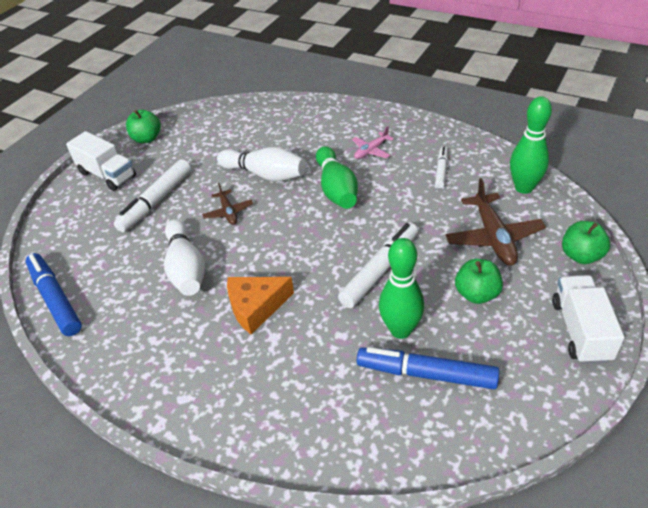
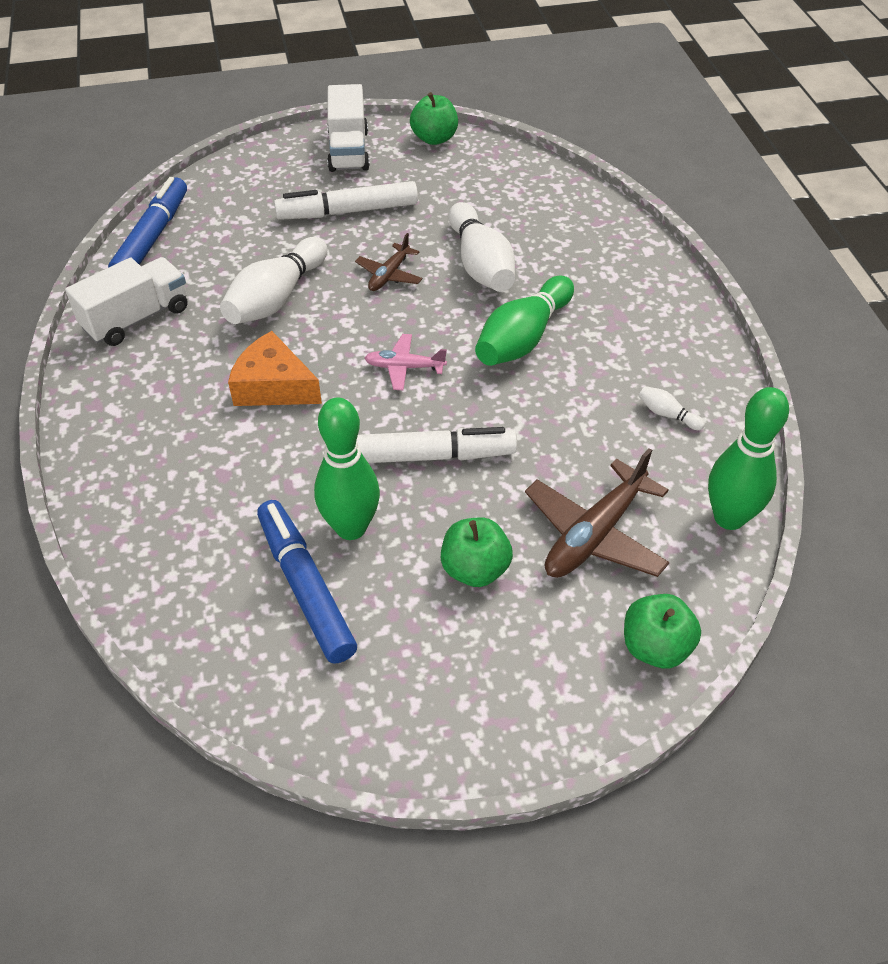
camera: 45 degrees right, 5 degrees up
pink plane [352,126,394,159] -> pink plane moved to [364,334,447,390]
white marker [435,147,448,188] -> white bowling pin [639,386,705,430]
white truck [552,275,625,364] -> white truck moved to [65,257,188,346]

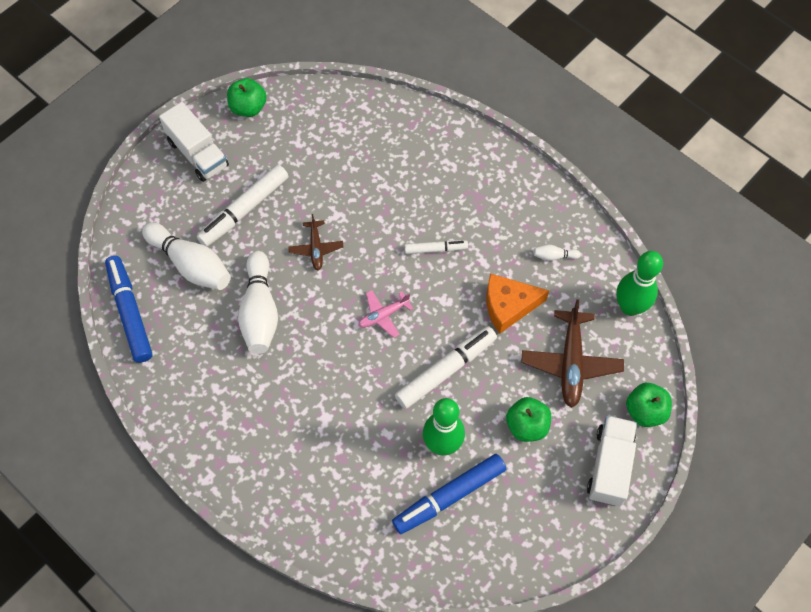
camera: 35 degrees left, 15 degrees up
white truck [65,257,188,346] -> white truck moved to [587,416,637,507]
orange cheese [228,331,322,406] -> orange cheese moved to [487,274,549,333]
blue marker [257,500,357,664] -> blue marker turned 60 degrees counterclockwise [392,454,506,534]
white bowling pin [449,202,515,292] -> white bowling pin moved to [142,223,231,290]
green bowling pin [475,276,574,366] -> white marker [404,240,468,254]

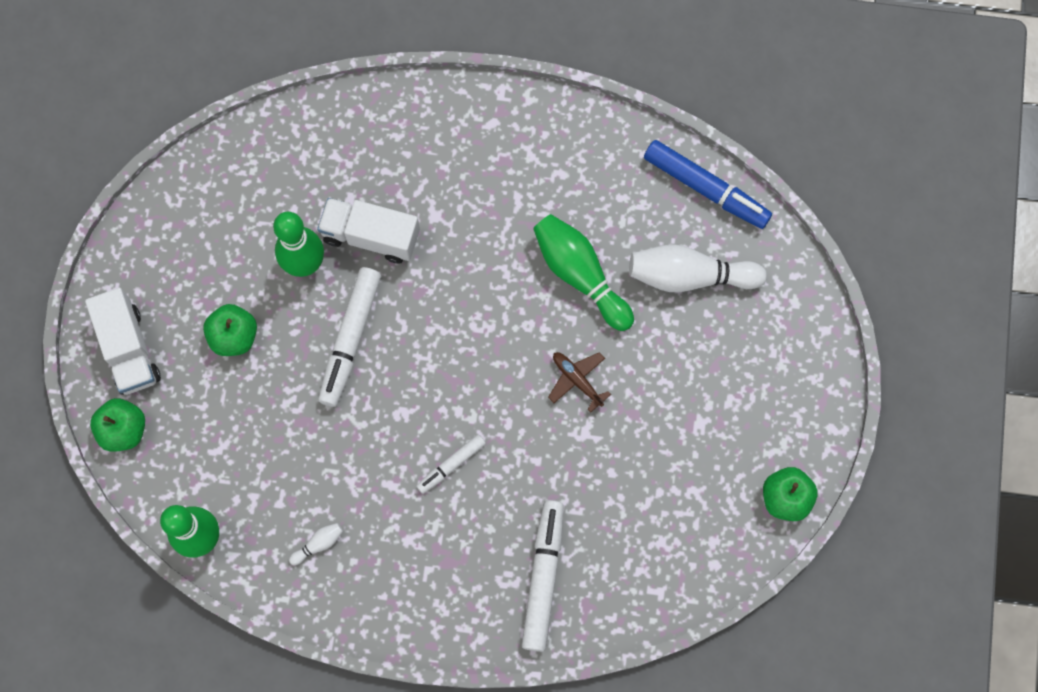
camera: 145 degrees right, 10 degrees up
white truck [159,102,229,182] -> white truck moved to [317,198,420,264]
white marker [197,164,288,247] -> white marker moved to [522,500,564,652]
white bowling pin [238,251,278,354] -> green bowling pin [533,214,634,331]
pink plane [358,290,413,338] -> none
blue marker [392,454,506,534] -> none
orange cheese [487,274,549,333] -> none
brown plane [521,299,624,408] -> none

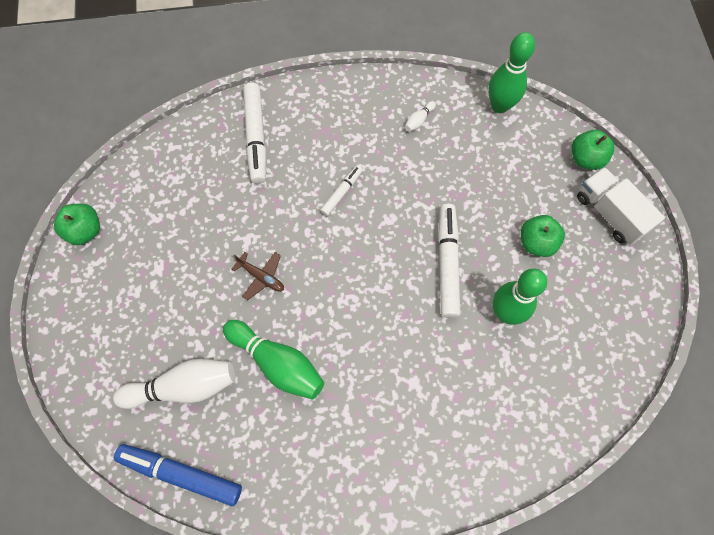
camera: 165 degrees right, 5 degrees down
white truck [317,198,420,264] -> none

